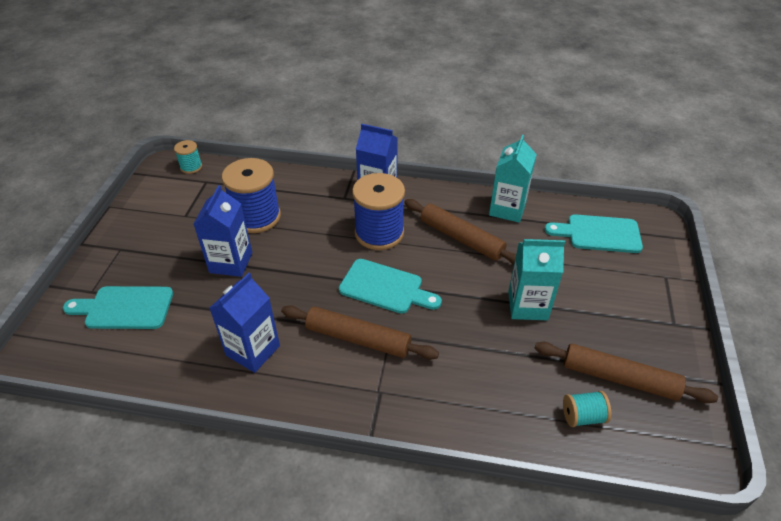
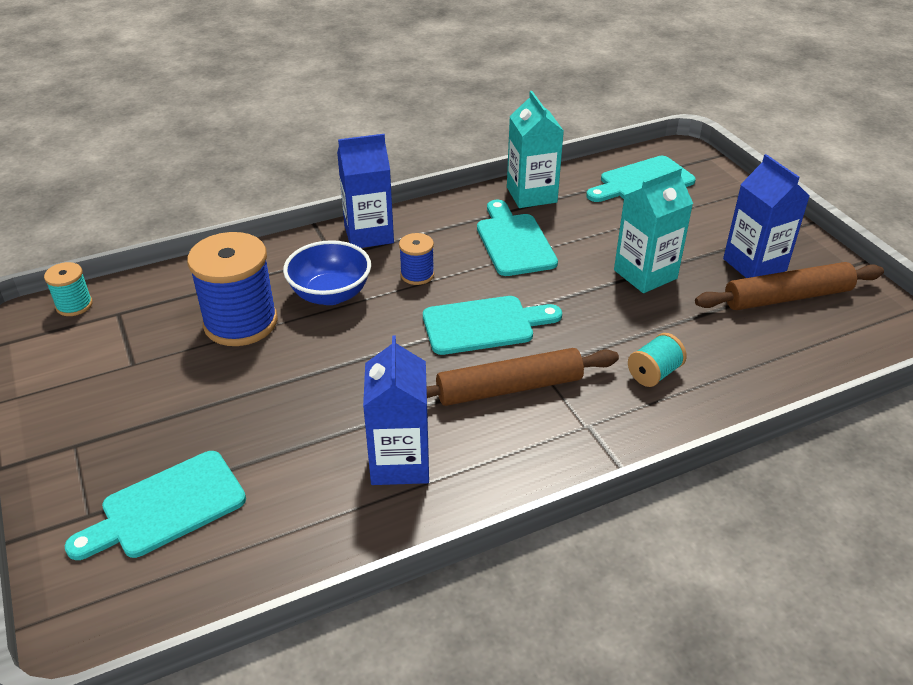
camera: 35 degrees left, 5 degrees down
blue carton [194,185,252,277] -> blue carton moved to [723,154,809,278]
blue spool [352,173,405,250] -> blue spool [399,233,434,285], size x0.49
brown rolling pin [404,199,516,265] -> turquoise cutting board [477,200,558,276]
turquoise spool [563,391,611,427] -> turquoise spool moved to [628,333,687,387]
none -> blue bowl [283,240,371,305]

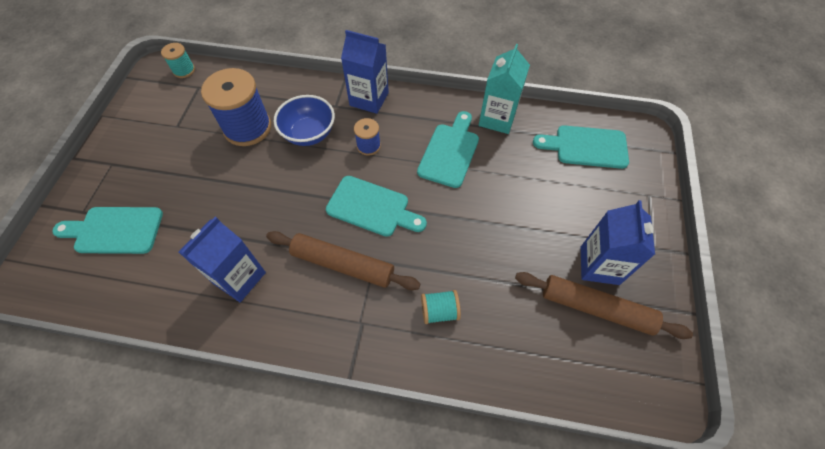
camera: 35 degrees right, 20 degrees up
turquoise carton [614,167,693,293] -> none

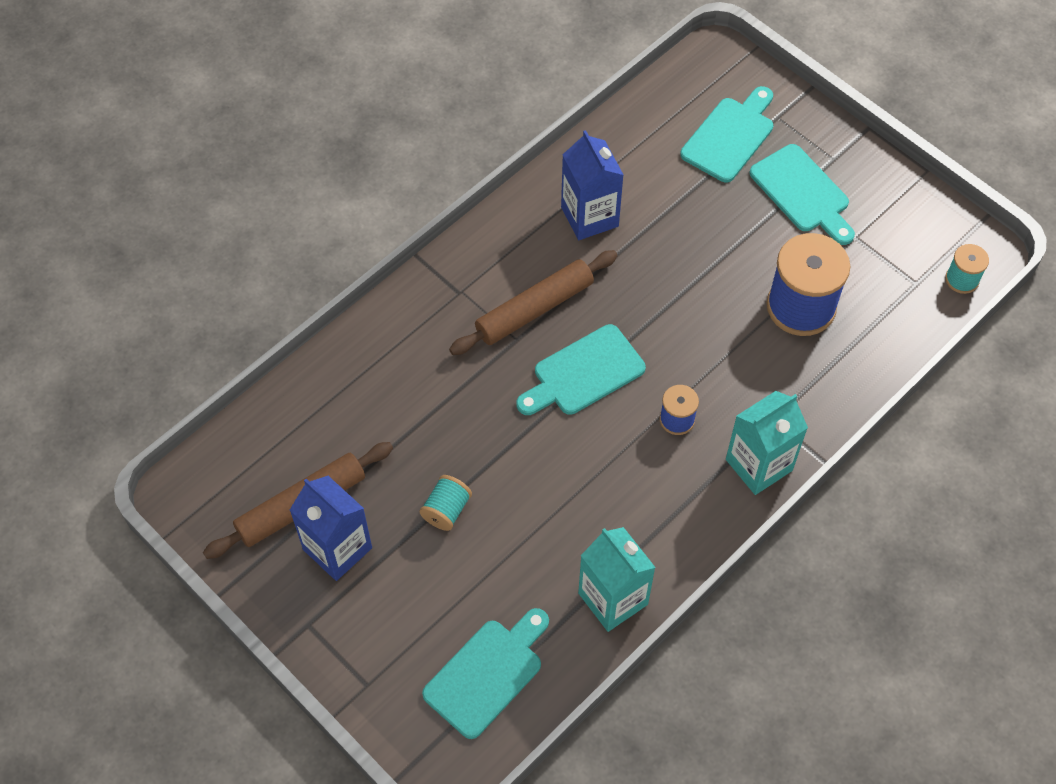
camera: 125 degrees right, 0 degrees up
blue bowl [274,95,335,146] -> none
blue carton [341,30,389,114] -> turquoise carton [726,391,808,495]
turquoise cutting board [417,111,479,188] -> turquoise cutting board moved to [750,144,855,245]
turquoise spool [421,290,461,324] -> turquoise spool moved to [419,475,472,531]

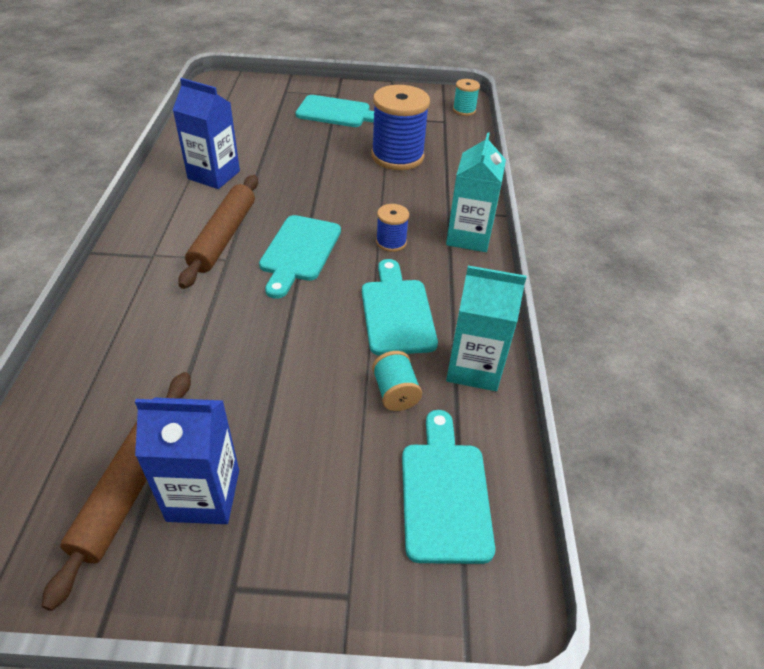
camera: 45 degrees left, 15 degrees down
turquoise spool [419,475,472,531] -> turquoise spool moved to [372,351,422,411]
turquoise cutting board [680,86,773,182] -> turquoise cutting board moved to [362,259,438,355]

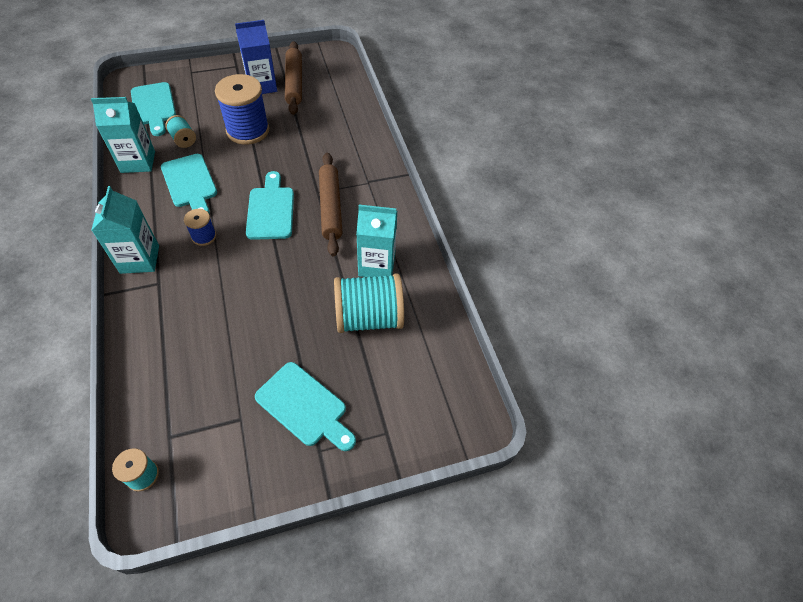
camera: 160 degrees right, 10 degrees up
blue carton [173,78,240,189] -> turquoise carton [356,205,397,277]
turquoise cutting board [296,95,374,127] -> turquoise cutting board turned 135 degrees counterclockwise [255,362,356,451]
blue spool [371,85,430,170] -> blue spool moved to [215,74,269,145]
none -> turquoise spool [334,273,404,333]

